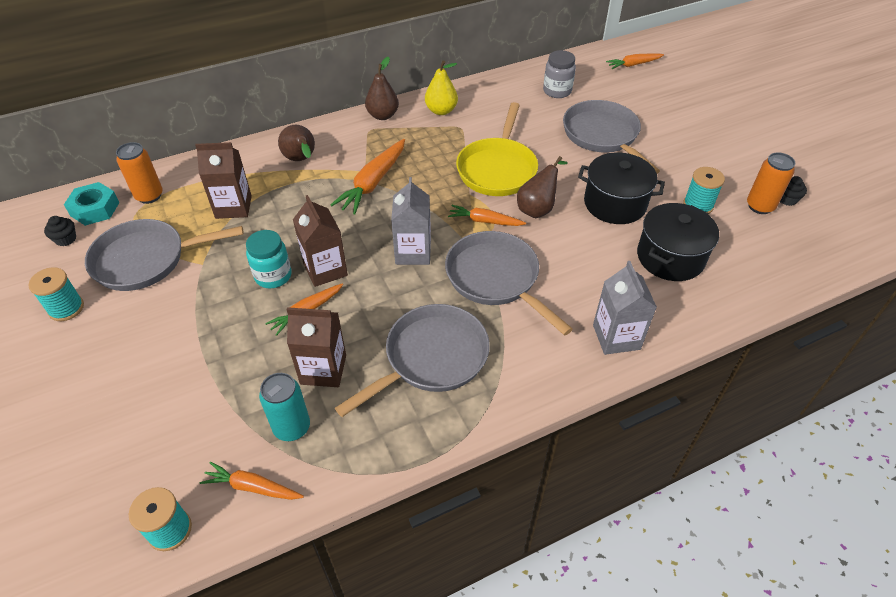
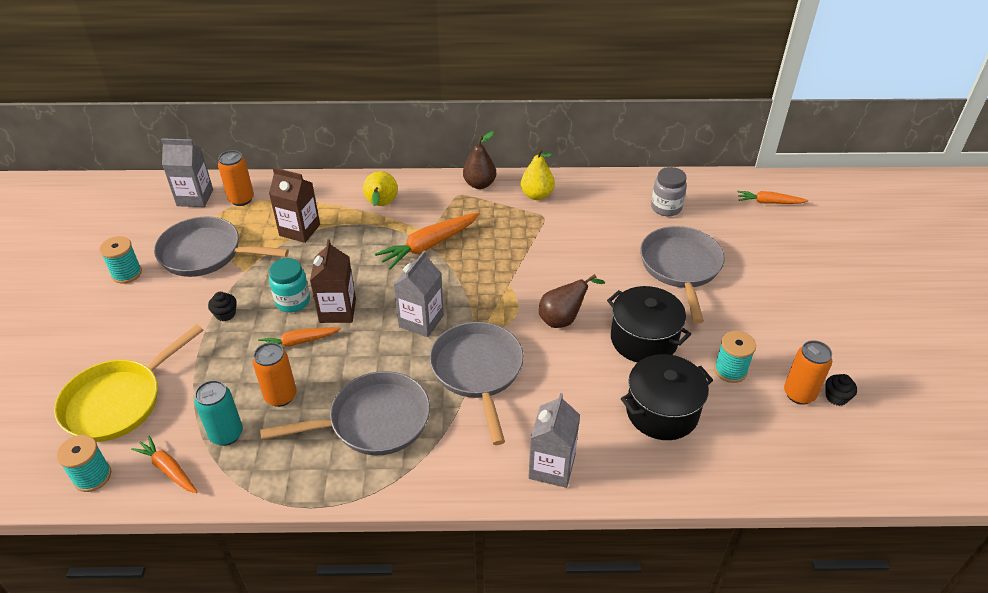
camera: 25 degrees right, 5 degrees down
black cupcake [44,216,76,246] -> black cupcake moved to [208,292,237,321]
turquoise nut [64,182,119,226] -> grey carton [161,138,213,207]
brown pear [278,125,315,161] -> yellow pear [363,171,398,206]
brown carton [287,307,346,387] -> orange can [253,342,297,407]
orange carrot [448,205,526,226] -> none
yellow pan [456,102,538,196] -> yellow pan moved to [54,324,203,442]

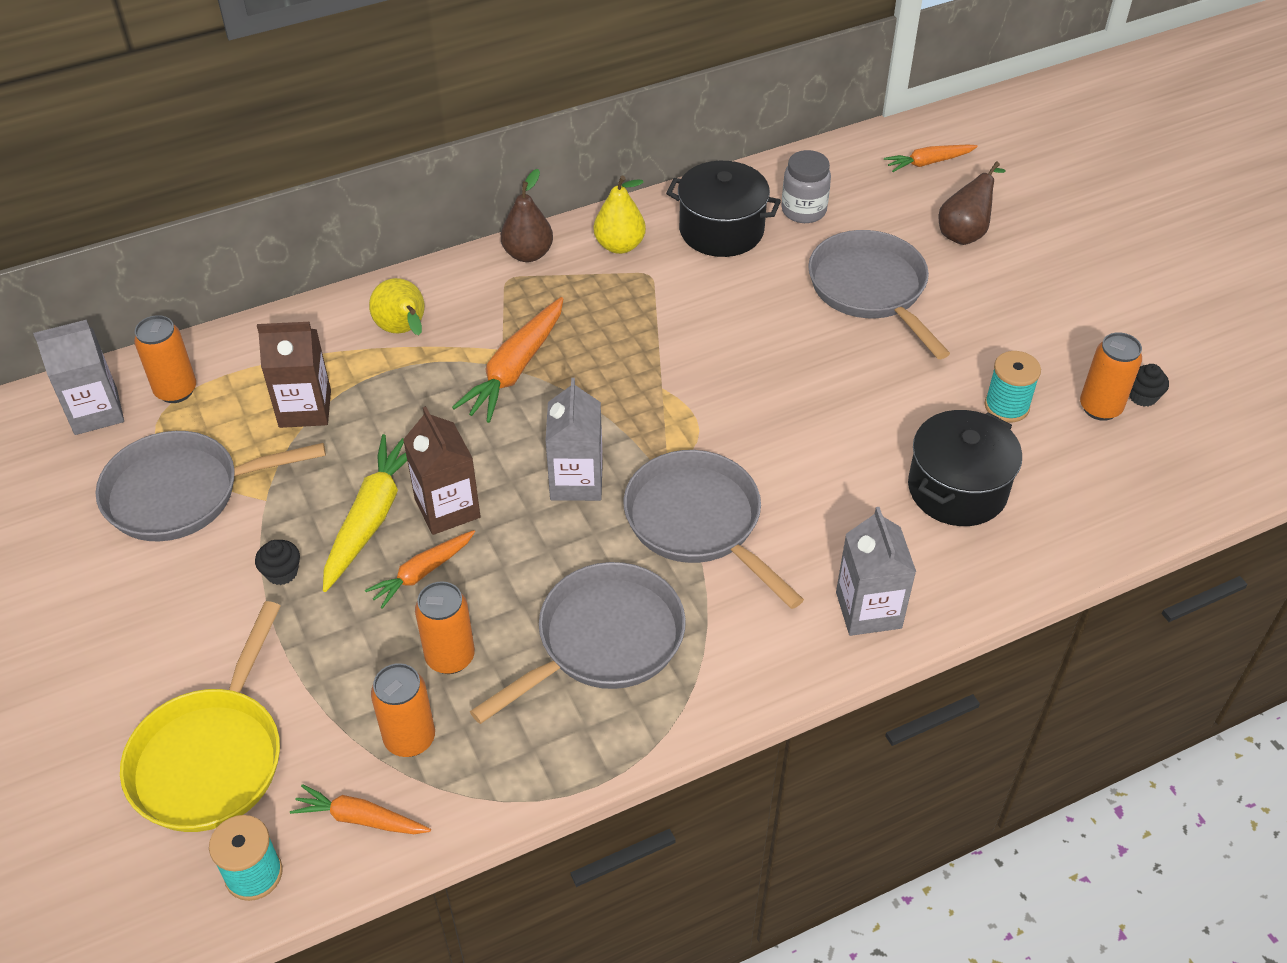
camera: 25 degrees left, 5 degrees up
turquoise spool [100,236,142,284] -> none
turquoise can [194,380,243,446] -> orange can [371,663,435,757]
turquoise jar [269,258,310,312] -> yellow carrot [323,434,407,592]
brown pear [539,274,605,328] -> brown pear moved to [939,162,1006,245]
black pot [607,286,691,363] -> black pot moved to [666,161,781,257]

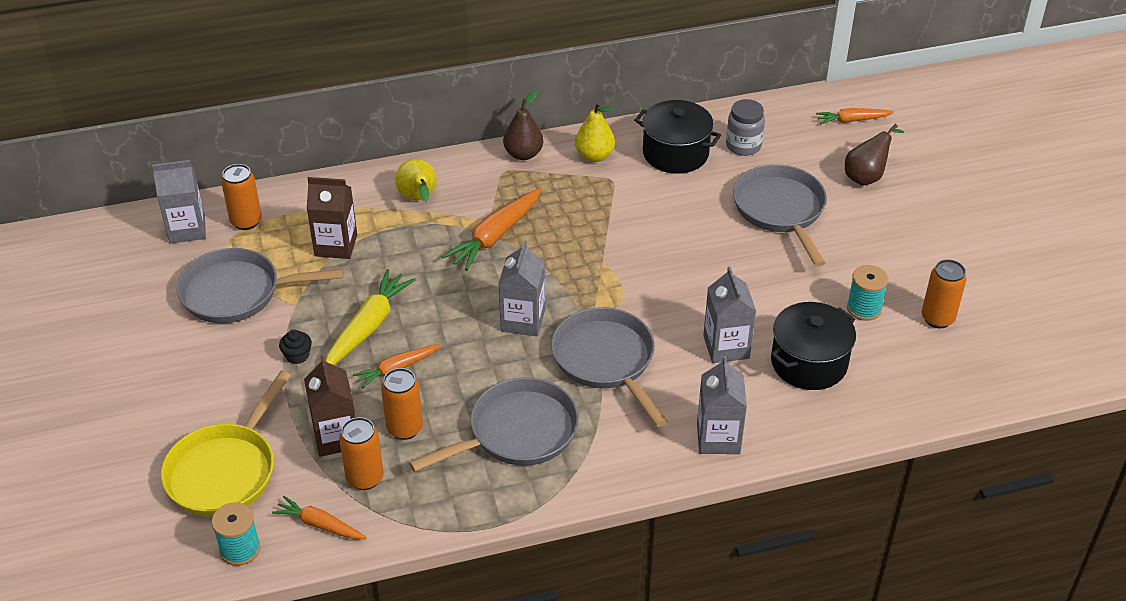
camera: 10 degrees right, 5 degrees down
brown carton [403,406,481,535] -> brown carton moved to [304,356,356,457]
black cupcake [1129,364,1169,407] -> none
none -> grey carton [703,266,756,363]

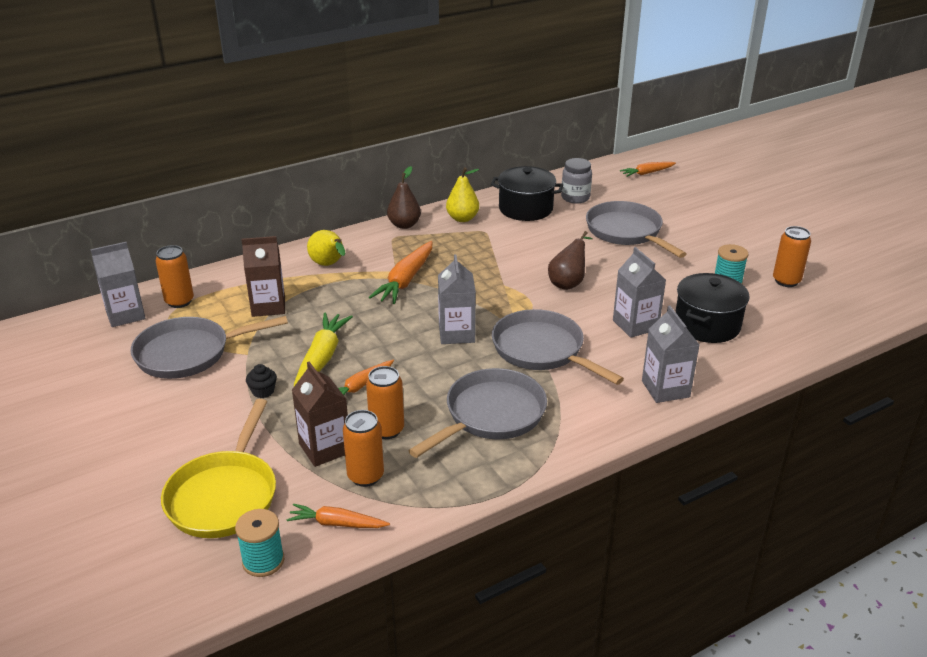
camera: 15 degrees left, 10 degrees down
brown pear [845,124,904,186] -> brown pear moved to [548,231,593,290]

